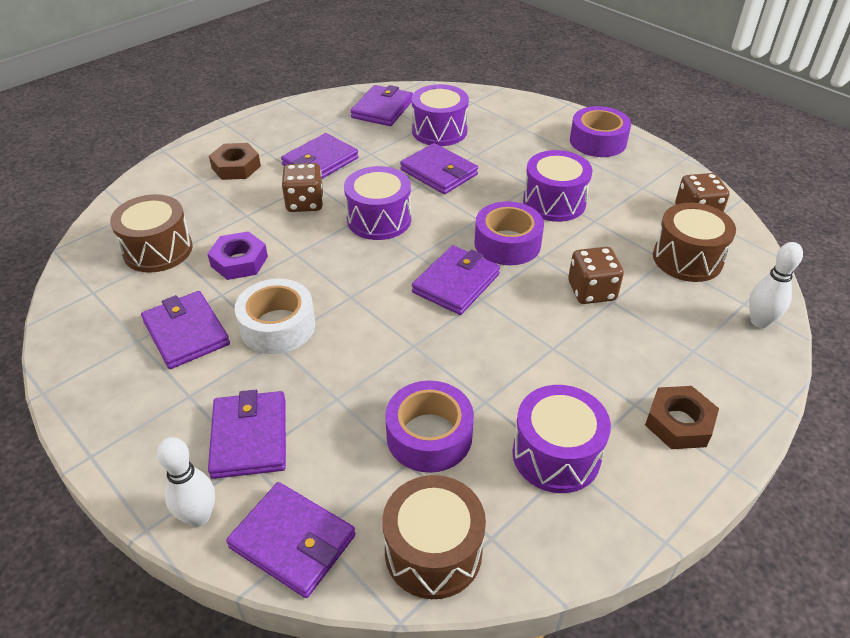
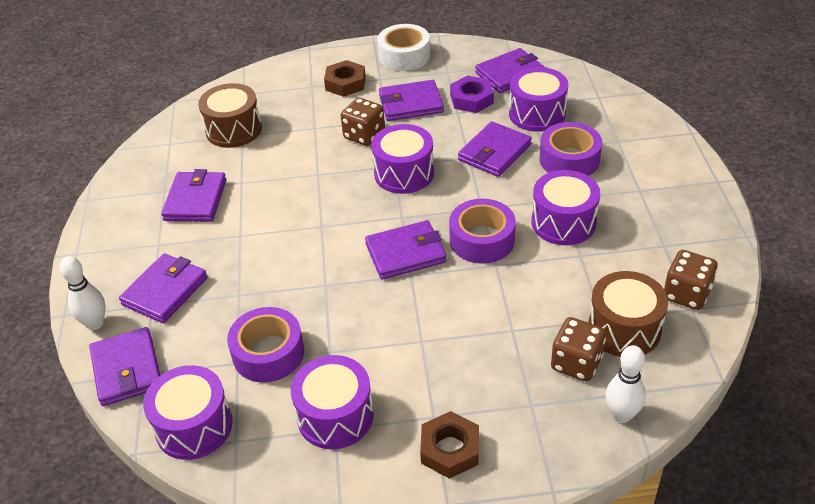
camera: 40 degrees right, 0 degrees up
purple nut [207,231,268,280] -> purple nut moved to [450,76,494,113]
white tape [235,279,315,354] -> white tape moved to [377,24,430,71]
brown drum [382,475,486,599] -> purple drum [143,365,233,460]
purple wallet [400,143,478,194] -> purple wallet turned 45 degrees clockwise [458,121,532,177]
brown dice [568,247,624,304] -> brown dice moved to [551,317,606,381]
purple tape [570,106,631,157] -> purple tape moved to [540,122,602,176]

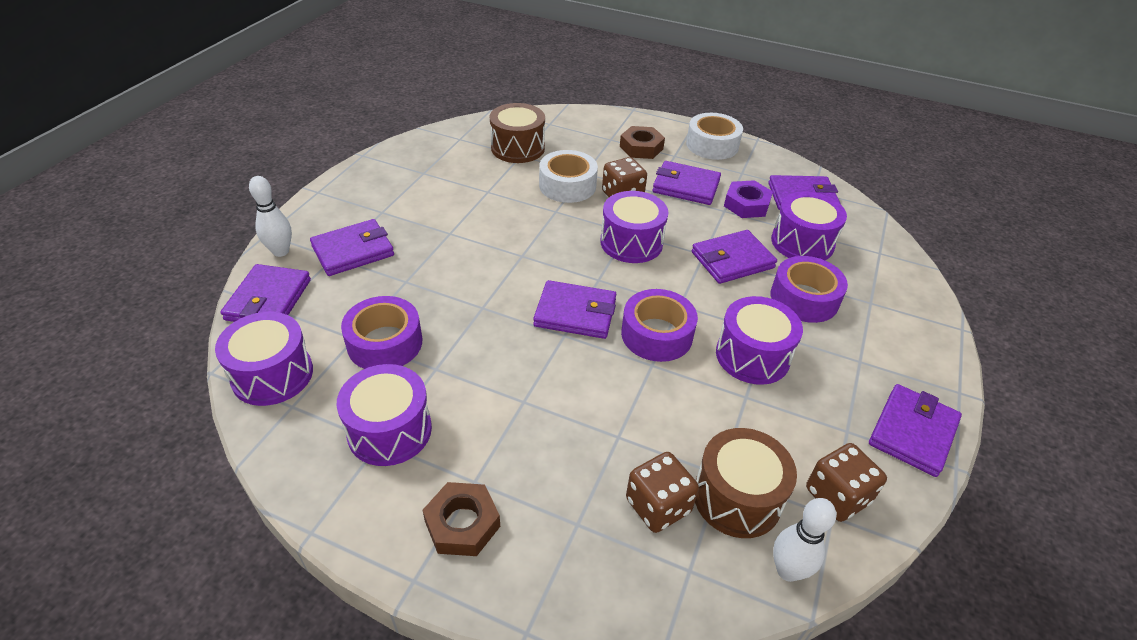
camera: 25 degrees right, 0 degrees up
purple wallet [161,169,226,222] -> purple wallet moved to [869,384,962,477]
white bowling pin [605,345,646,423] -> white bowling pin moved to [773,498,836,582]
none -> white tape [539,150,598,203]

